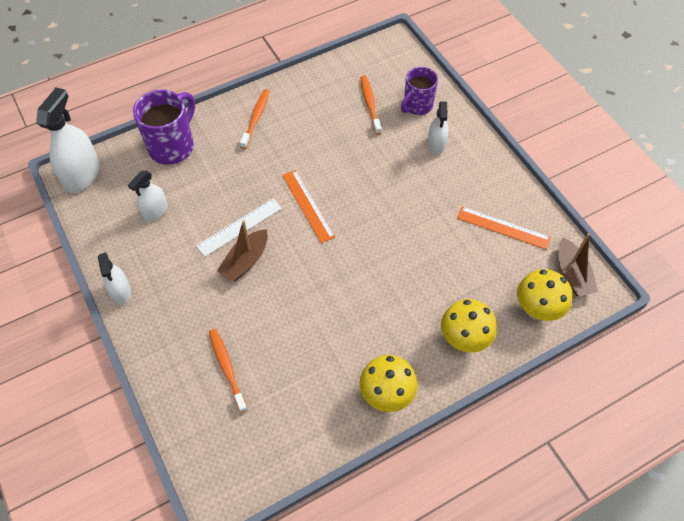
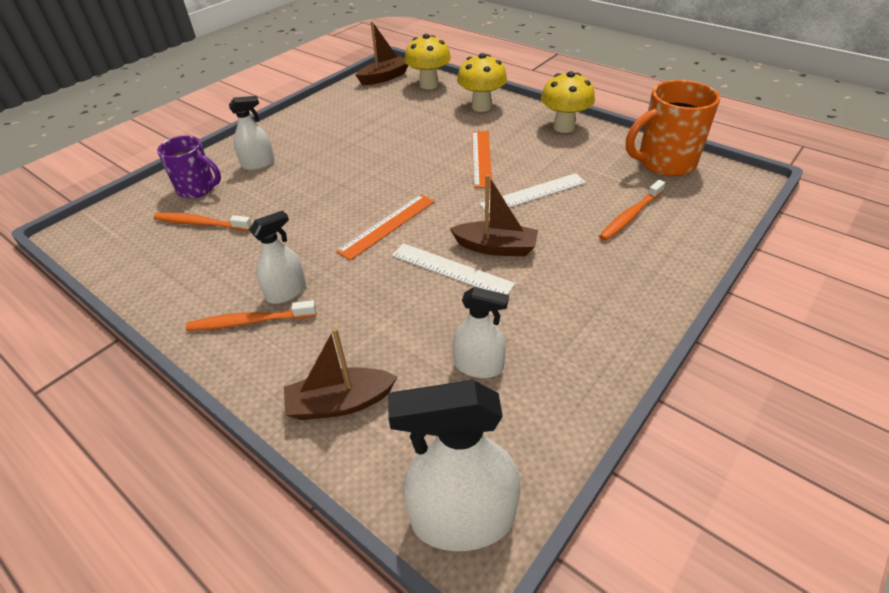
camera: 110 degrees left, 15 degrees down
white spray bottle [98,252,131,305] -> white spray bottle moved to [249,210,306,304]
purple mug [133,90,195,165] -> brown boat [284,328,397,420]
orange toothbrush [361,75,381,135] -> orange toothbrush turned 45 degrees clockwise [153,213,252,231]
orange ruler [457,207,551,250] -> orange ruler moved to [472,131,492,188]
none -> white ruler [479,173,586,214]
none -> orange mug [626,80,720,176]

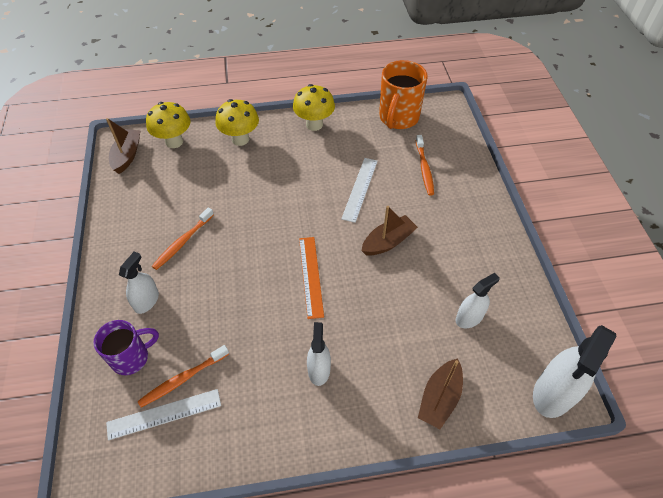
camera: 50 degrees left, 10 degrees up
orange toothbrush [186,300,316,331] -> orange toothbrush moved to [152,207,214,270]
white ruler [392,243,516,295] -> white ruler moved to [106,389,221,441]
orange ruler [472,131,492,188] -> none

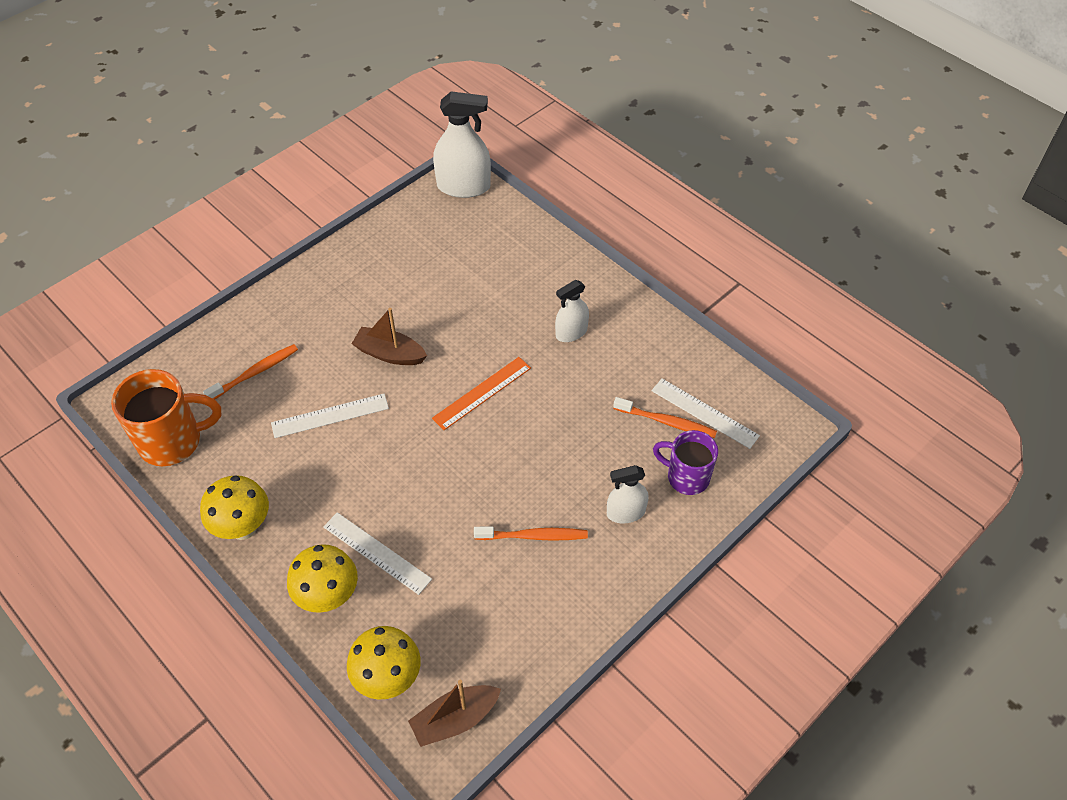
camera: 125 degrees left, 0 degrees up
brown boat [418,359,463,429] -> none
white spray bottle [456,273,500,328] -> none
none -> white ruler [323,512,432,595]

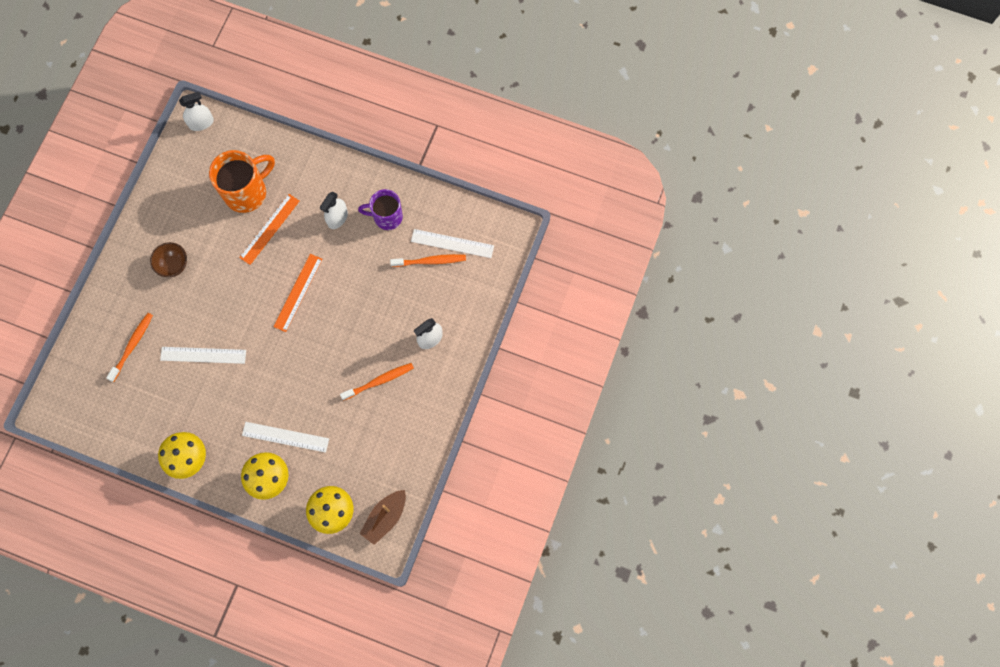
camera: 25 degrees left, 20 degrees up
orange mug [111,369,221,466] -> orange mug moved to [209,150,275,213]
white ruler [271,394,389,438] -> white ruler turned 45 degrees clockwise [160,347,246,364]
brown boat [352,308,427,365] -> none
white spray bottle [433,91,491,198] -> white spray bottle [179,92,214,131], size x0.59
purple mug [653,430,718,495] -> purple mug moved to [358,189,403,230]
none -> brown bowl [150,242,187,277]
none -> orange ruler [239,194,300,265]

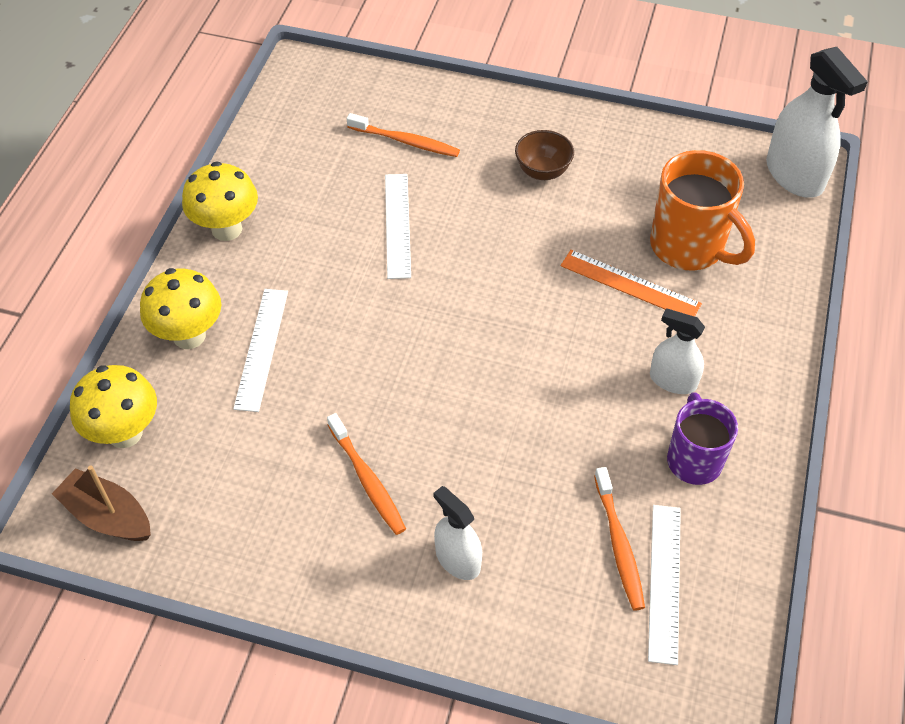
camera: 85 degrees right, 20 degrees down
white spray bottle [179,92,214,131] -> white spray bottle [766,47,868,197], size x1.69
orange ruler [274,254,323,332] -> none

